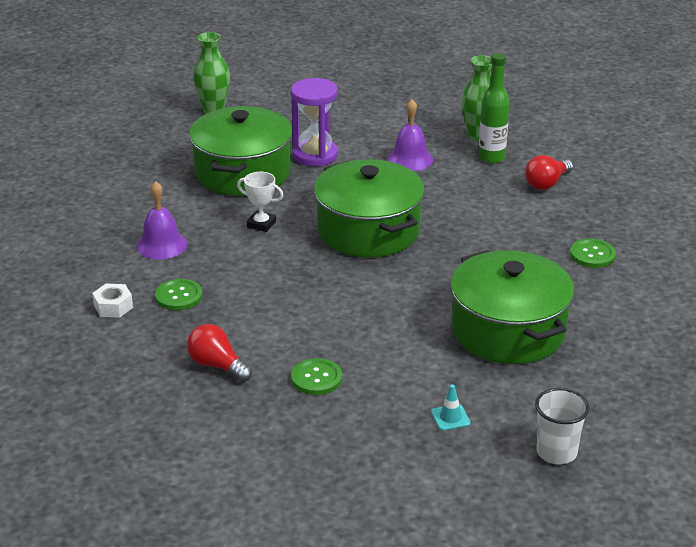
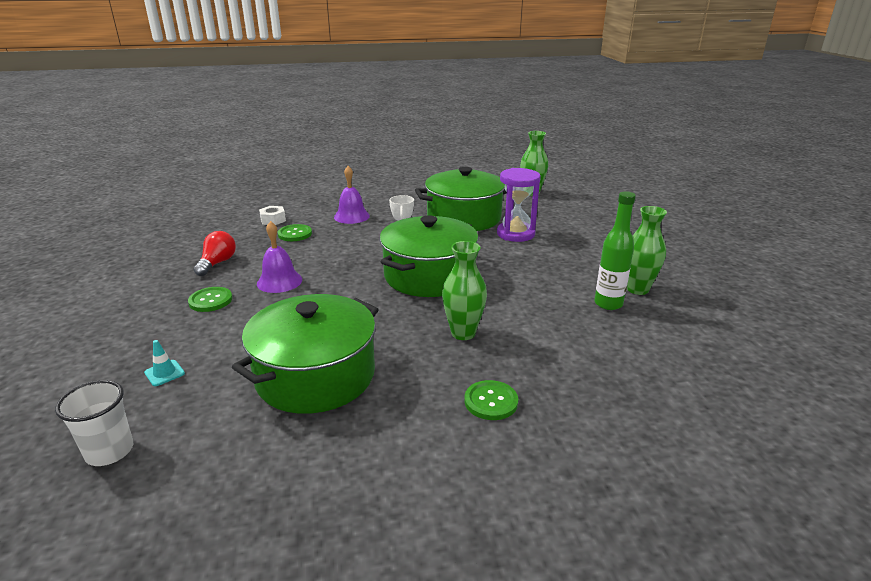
camera: 65 degrees right, 5 degrees down
purple bell [387,99,433,171] -> purple bell moved to [257,221,302,293]
red light bulb [525,155,573,190] -> none
none -> green vase [442,241,487,340]

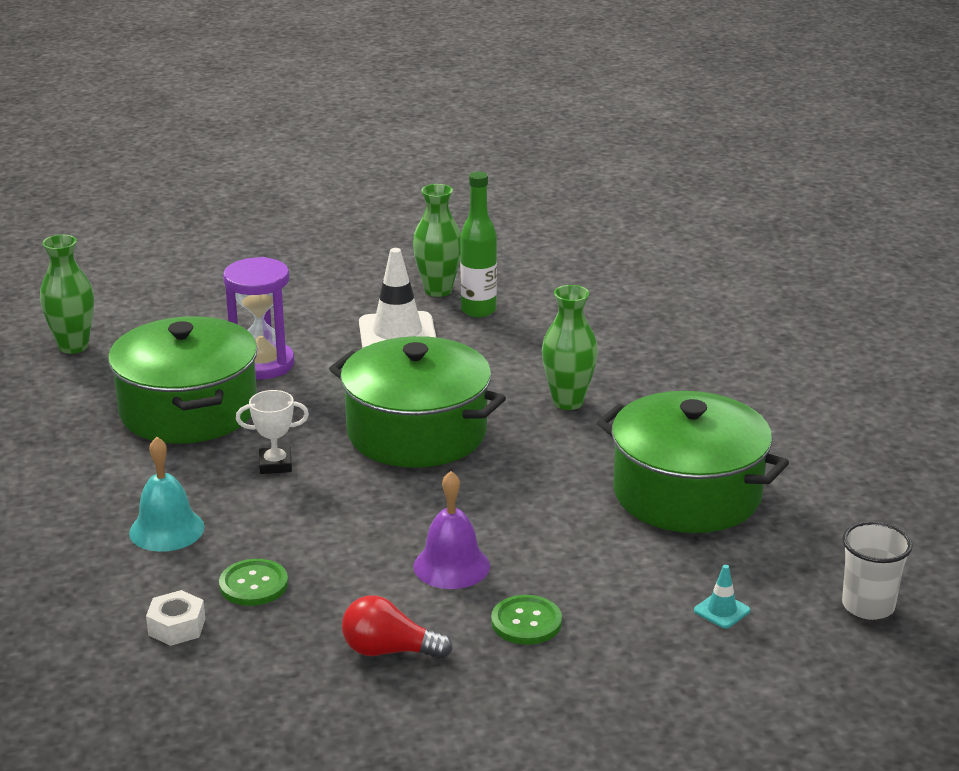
camera: 95 degrees left, 0 degrees up
purple bell [334,166,370,224] -> turquoise bell [129,437,205,552]
green button [464,380,518,420] -> none
none -> white traffic cone [359,248,436,348]

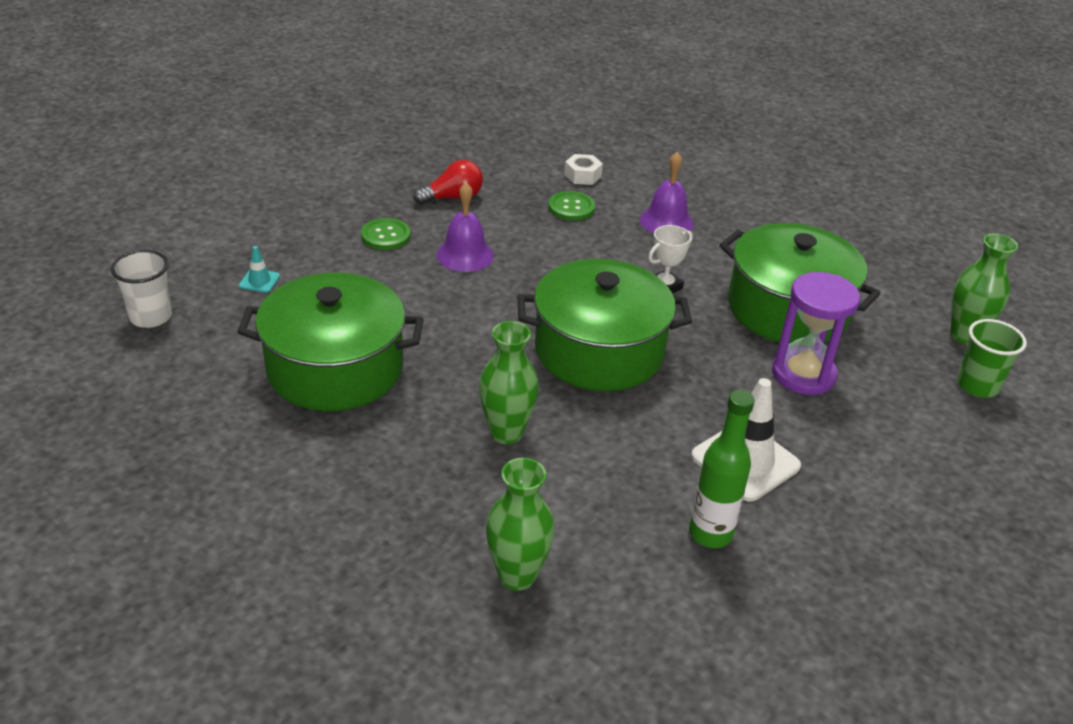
camera: 145 degrees right, 10 degrees up
turquoise bell [129,437,205,552] -> purple bell [640,152,694,234]
green vase [413,184,461,297] -> green vase moved to [486,458,555,591]
none -> green cup [957,319,1027,398]

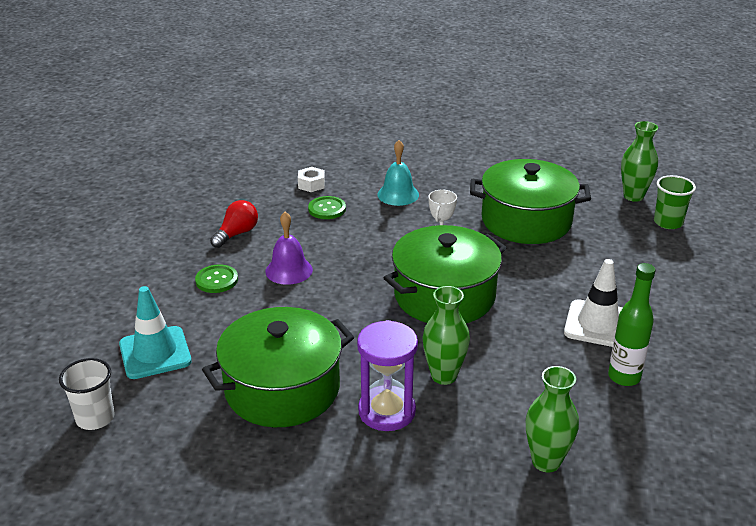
camera: 30 degrees left, 5 degrees down
turquoise traffic cone [239,246,280,293] -> turquoise traffic cone [119,286,192,379], size x2.19
purple bell [640,152,694,234] -> turquoise bell [377,140,419,206]
purple hourglass [772,272,860,395] -> purple hourglass moved to [357,320,418,431]

